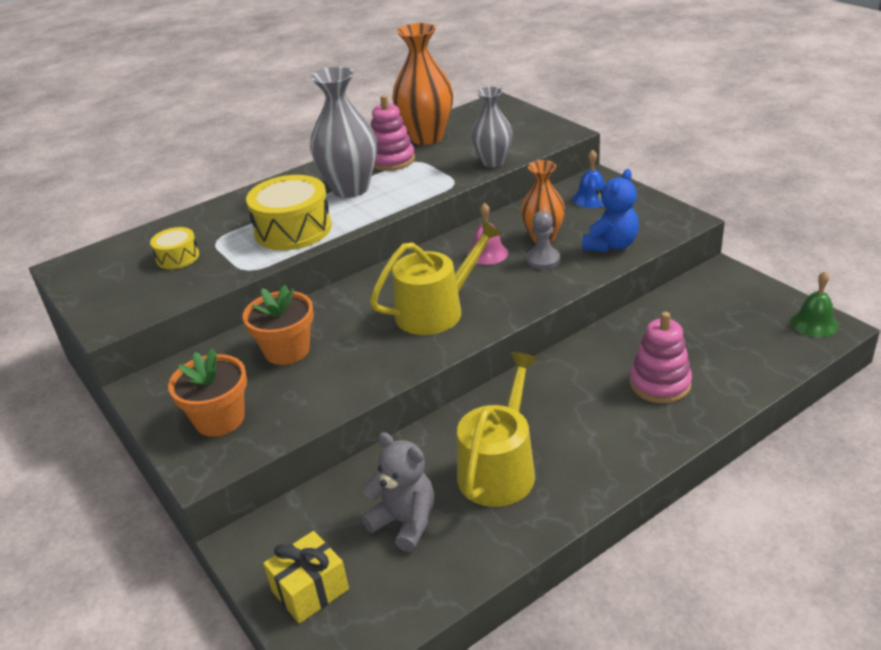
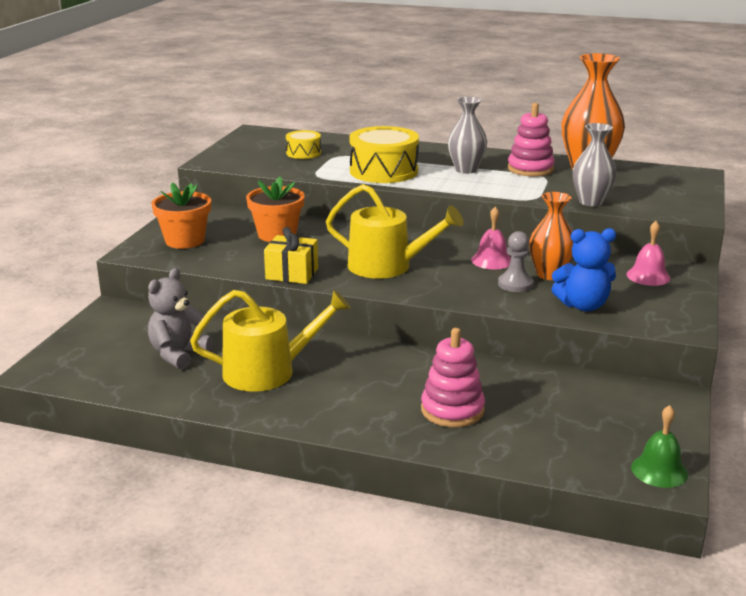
camera: 50 degrees right, 10 degrees down
yellow gift [263,531,349,624] -> yellow gift moved to [264,227,318,284]
grey vase [310,67,377,198] -> grey vase [448,97,487,174], size x0.64
grey teddy bear [361,432,434,552] -> grey teddy bear turned 150 degrees counterclockwise [148,268,213,370]
blue bell [572,150,605,208] -> pink bell [627,221,671,286]

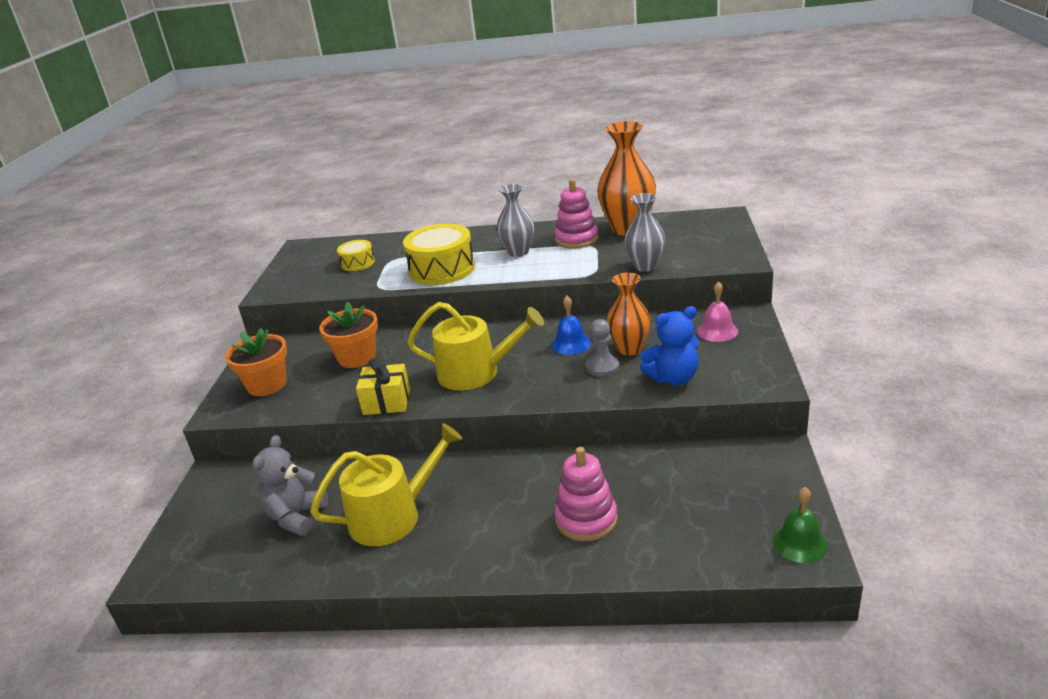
camera: 10 degrees left, 5 degrees up
pink bell [471,207,511,269] -> blue bell [552,296,591,355]

